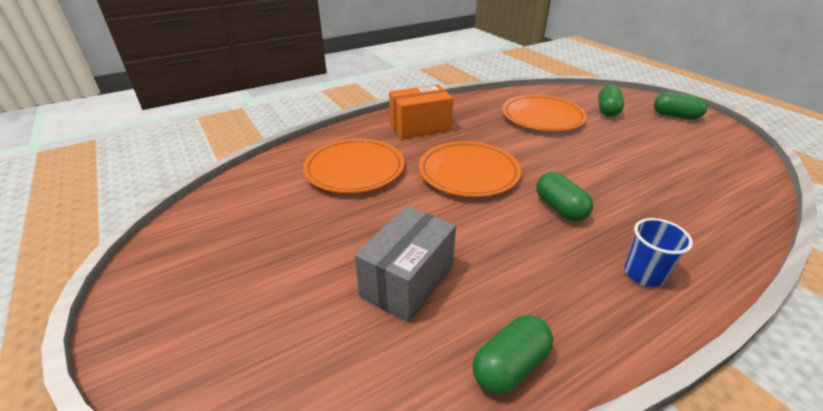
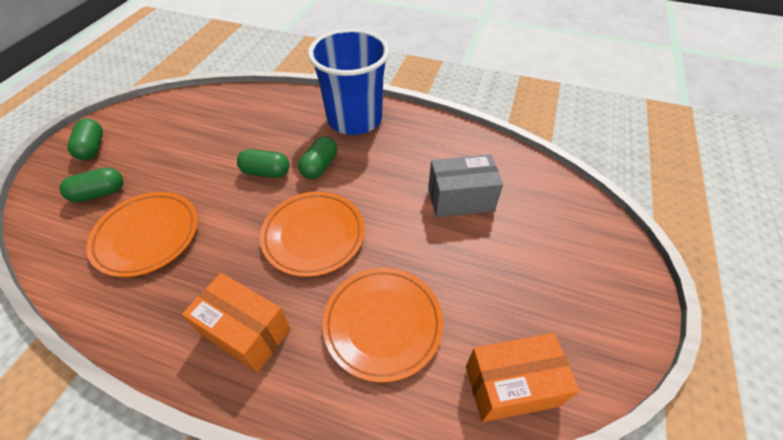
camera: 130 degrees left, 15 degrees up
green capsule [473,315,553,395] -> green capsule moved to [237,149,290,178]
blue cup [624,218,693,287] -> blue cup [308,29,389,135], size x2.38
none -> orange box [466,333,580,422]

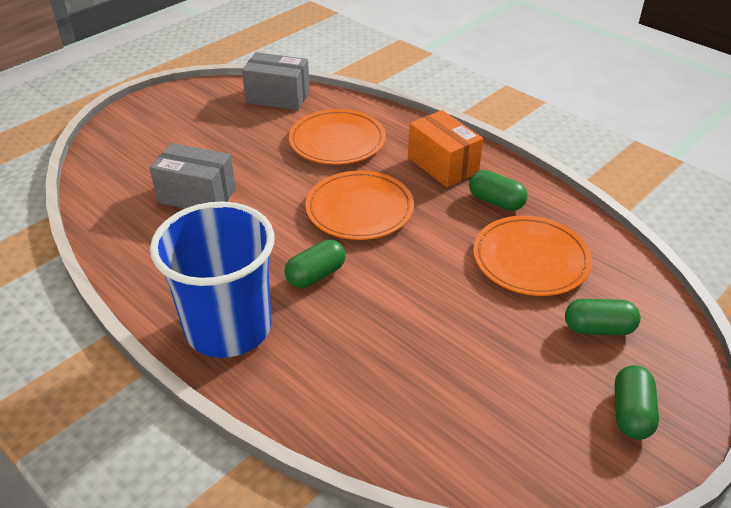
camera: 155 degrees left, 10 degrees down
green capsule [237,149,290,178] -> green capsule moved to [469,170,527,211]
orange box [466,333,580,422] -> grey box [242,52,310,110]

